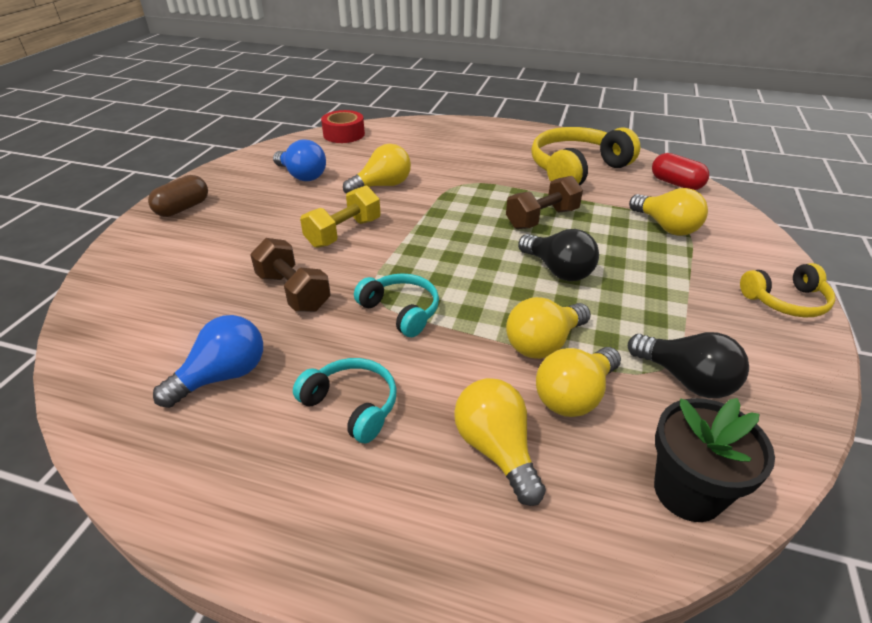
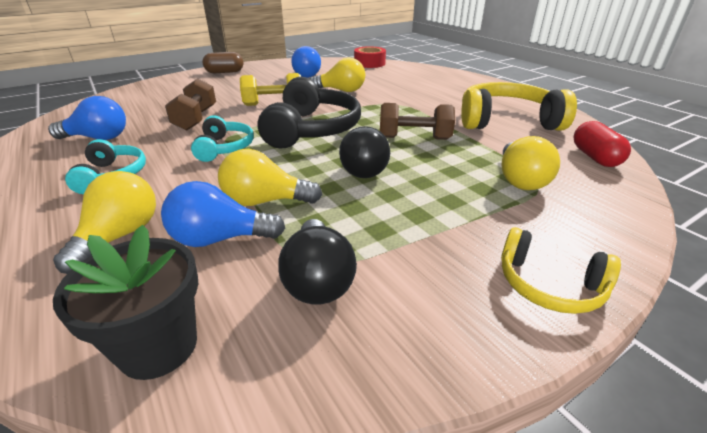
camera: 40 degrees right, 5 degrees down
yellow light bulb [536,347,621,417] -> blue light bulb [161,181,285,247]
none -> black headphones [258,77,361,149]

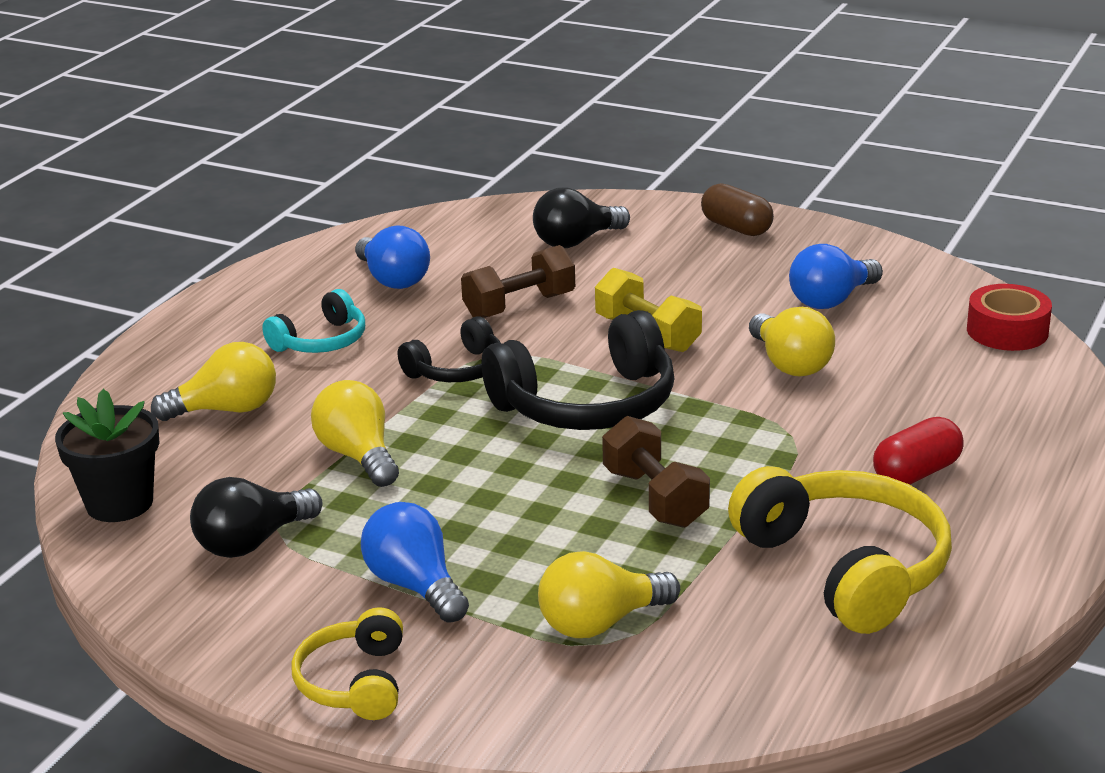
camera: 60 degrees right, 5 degrees down
blue light bulb [161,181,285,247] -> blue light bulb moved to [361,502,469,623]
turquoise headphones [191,115,254,162] -> black headphones [398,316,500,382]
black light bulb [339,126,390,178] -> black light bulb moved to [533,188,630,248]
red capsule [574,121,631,167] -> red capsule moved to [873,417,964,485]

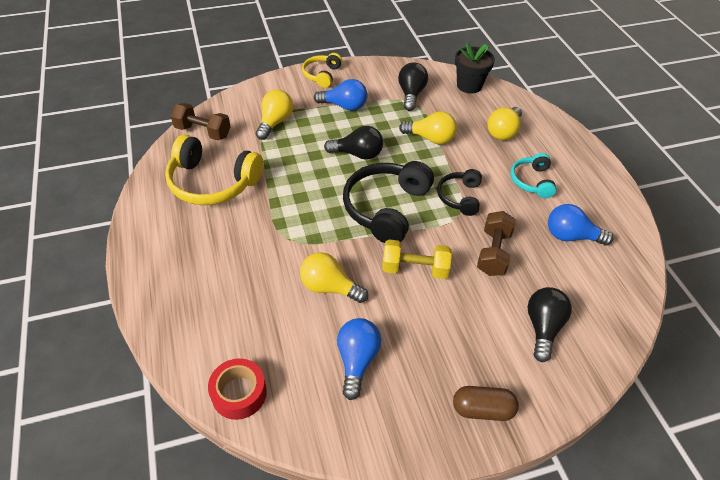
camera: 135 degrees right, 20 degrees up
yellow headphones [291,607,403,720] -> yellow headphones turned 120 degrees counterclockwise [302,53,342,88]
brown dumbbell [602,416,710,528] -> brown dumbbell moved to [171,103,231,140]
red capsule [873,417,964,485] -> none
none -> black light bulb [324,126,383,160]

